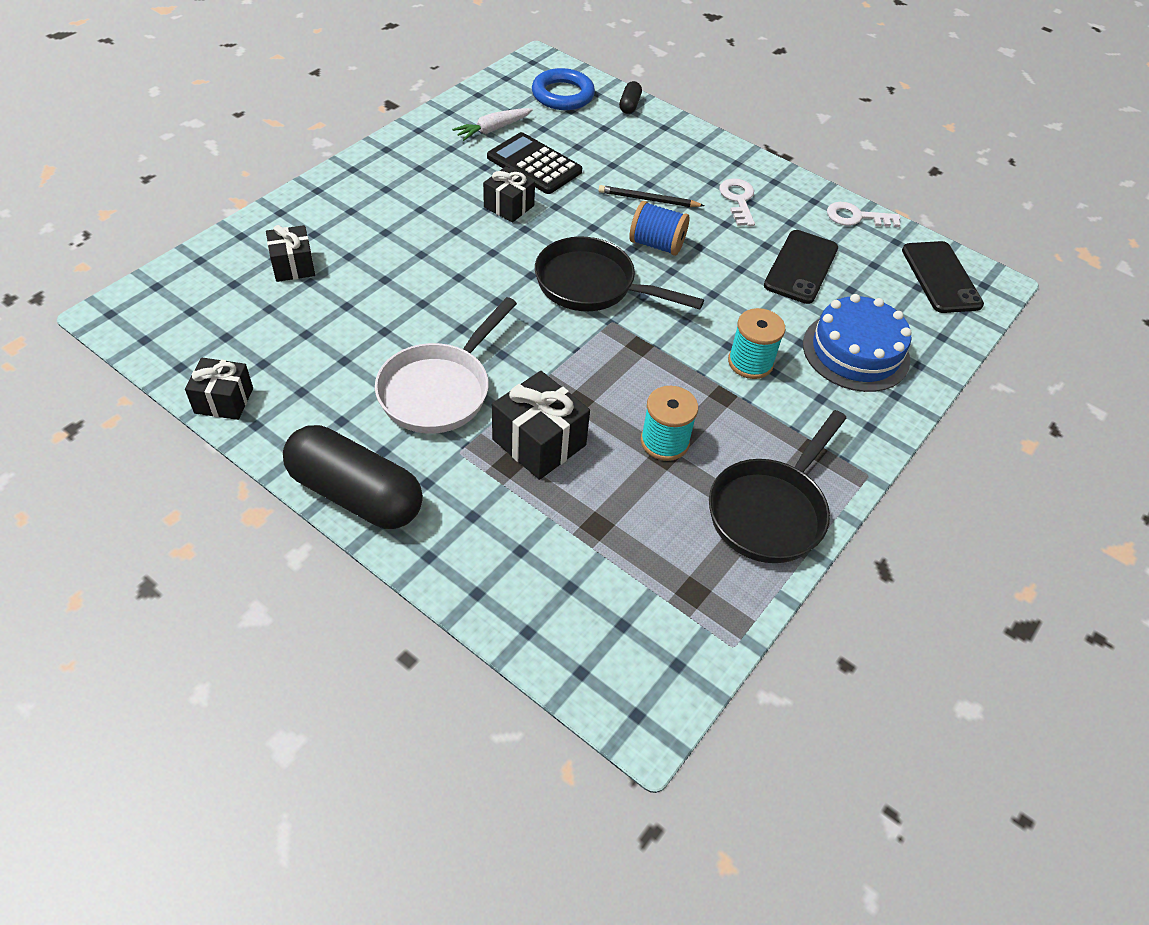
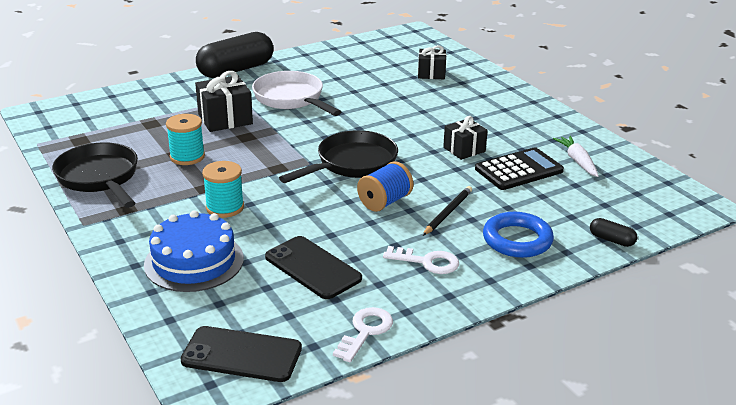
camera: 115 degrees right, 20 degrees down
black gift [185,358,253,420] -> none
blue ring [532,68,595,110] -> blue ring moved to [483,212,554,258]

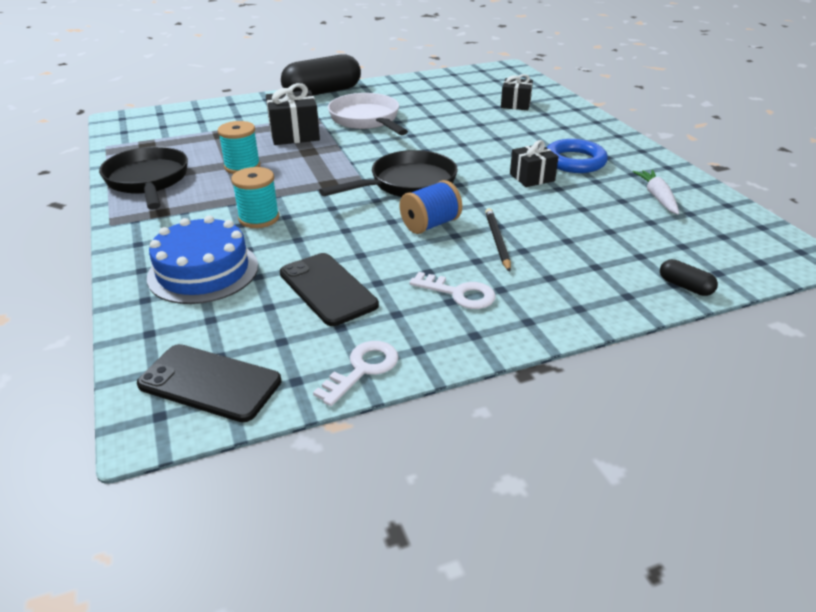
camera: 10 degrees right, 5 degrees up
black pencil [423,186,472,236] -> black pencil turned 45 degrees counterclockwise [485,208,511,272]
black calculator [475,147,564,190] -> none
blue ring [483,212,554,258] -> blue ring moved to [546,139,608,173]

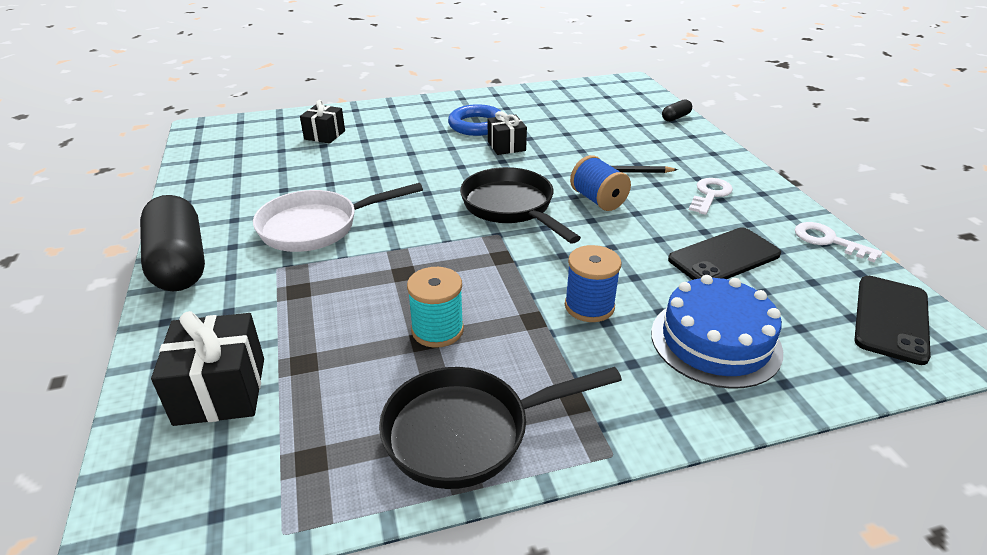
camera: 85 degrees left, 0 degrees up
turquoise spool [231,167,279,228] -> blue spool [565,245,621,322]
black gift [266,83,320,145] -> black gift moved to [151,311,264,426]
white carrot [633,170,679,215] -> none

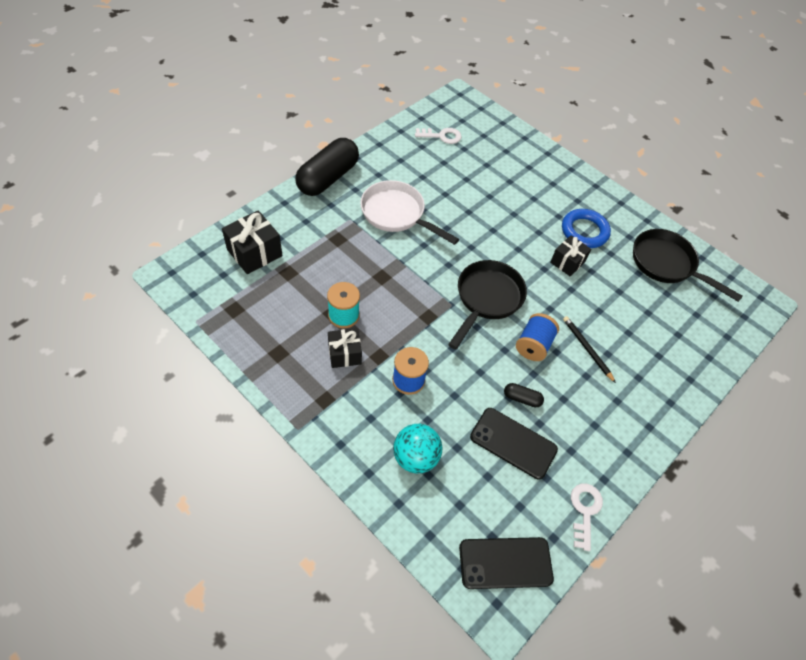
camera: 55 degrees right, 20 degrees up
black gift [300,100,345,144] -> black gift moved to [328,328,362,368]
black pan [379,367,622,489] -> black pan moved to [633,229,743,302]
blue cake [651,275,783,389] -> turquoise ball [393,424,442,473]
black capsule [662,99,692,122] -> black capsule moved to [504,383,544,408]
white key [689,178,733,215] -> white key moved to [415,128,462,144]

